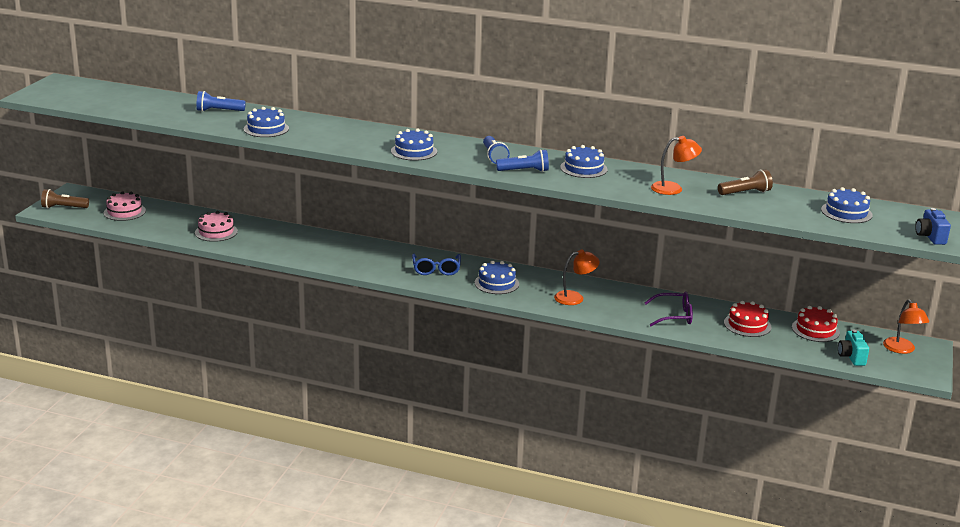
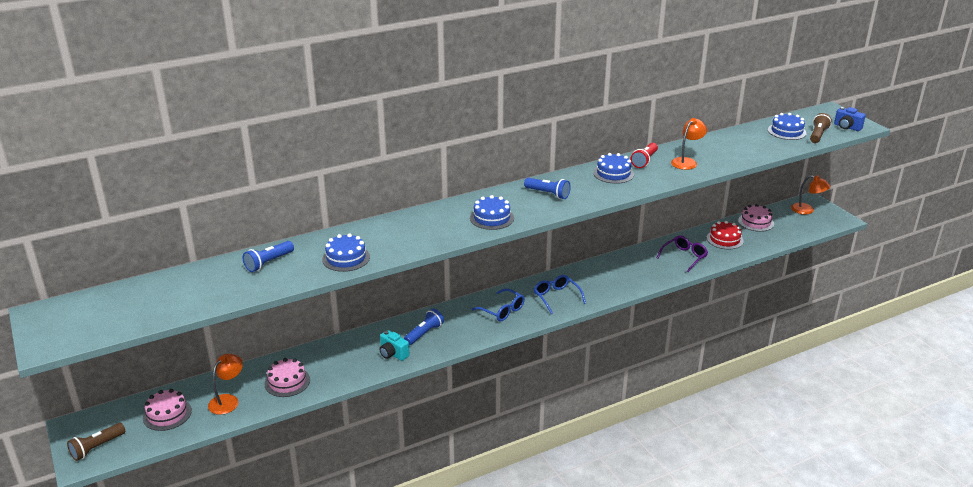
camera: 45 degrees left, 5 degrees up
blue cake [474,261,519,294] -> blue glasses [534,275,586,314]
blue flashlight [496,149,549,172] -> blue flashlight moved to [404,309,444,345]
orange lamp [554,250,600,305] -> orange lamp moved to [208,354,243,415]
brown flashlight [718,169,773,195] -> brown flashlight moved to [810,113,832,143]
red cake [792,306,840,342] -> pink cake [738,204,774,232]
turquoise camera [838,330,869,366] -> turquoise camera moved to [379,330,410,361]
none -> red flashlight [631,143,658,168]

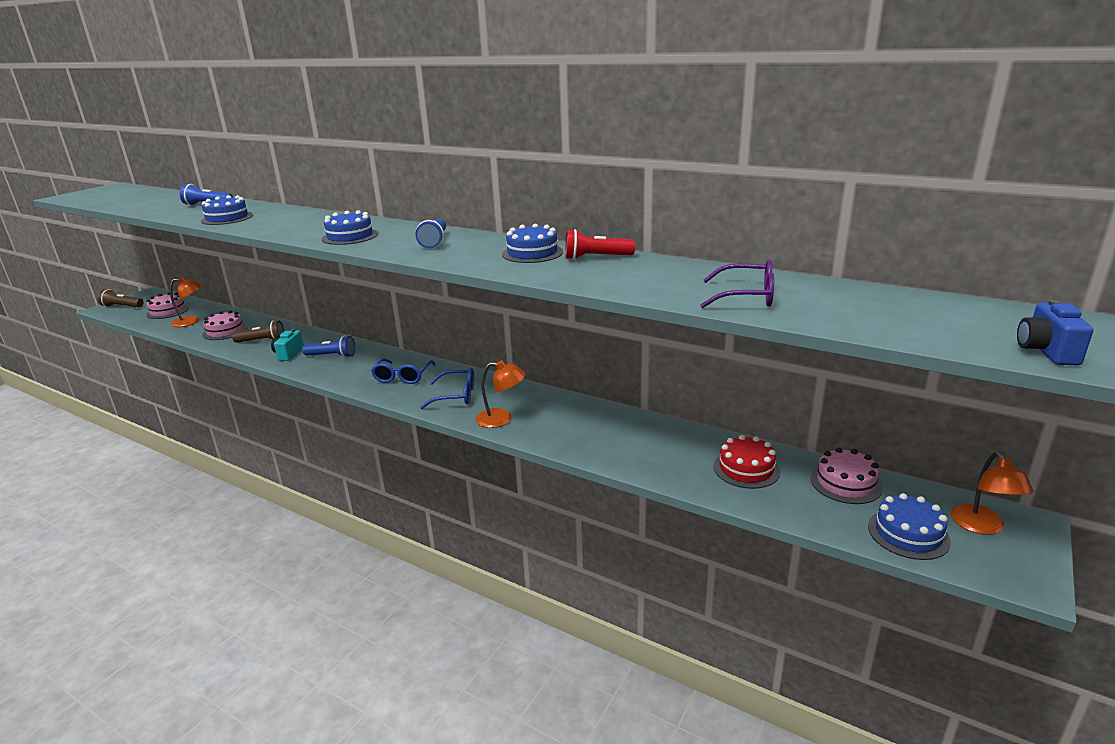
camera: 60 degrees right, 5 degrees down
blue glasses [534,275,586,314] -> blue glasses turned 60 degrees clockwise [420,368,474,409]
purple glasses [657,235,708,272] -> purple glasses moved to [700,259,774,308]
orange lamp [671,118,707,170] -> orange lamp moved to [476,360,526,428]
blue cake [768,113,807,140] -> blue cake moved to [868,493,951,560]
brown flashlight [810,113,832,143] -> brown flashlight moved to [232,321,284,343]

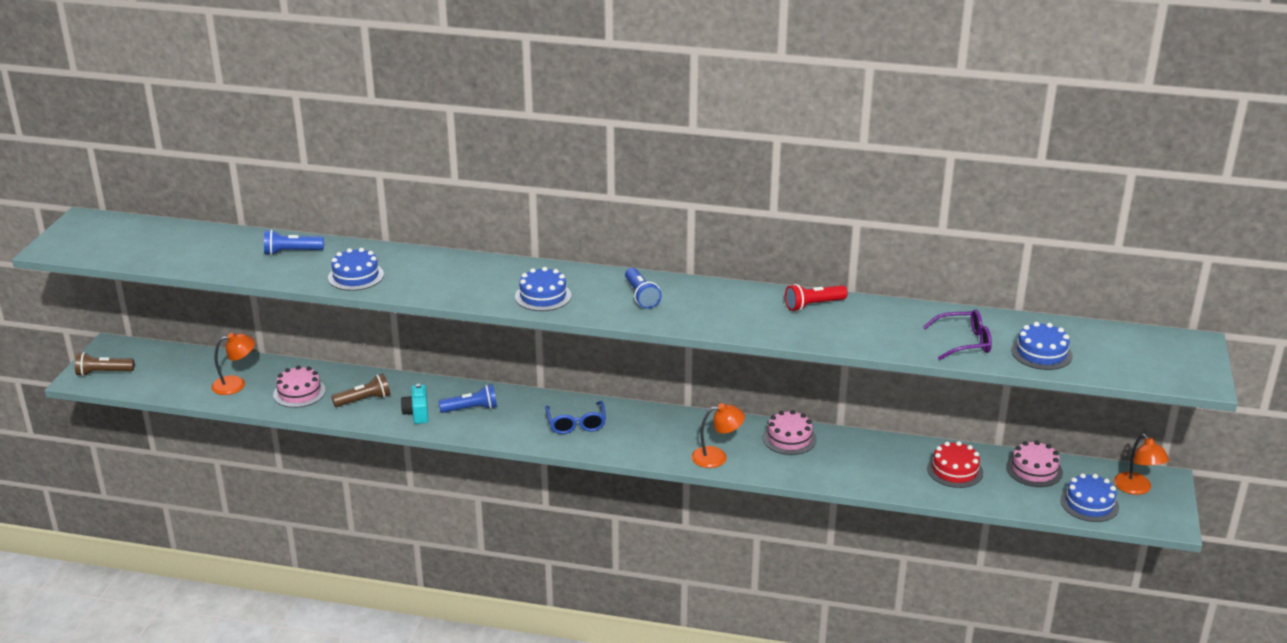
camera: 20 degrees left, 5 degrees up
pink cake [146,292,189,319] -> pink cake moved to [763,410,817,455]
blue glasses [420,368,474,409] -> none
blue cake [502,223,563,263] -> blue cake moved to [1011,322,1073,370]
blue camera [1017,300,1093,365] -> none

